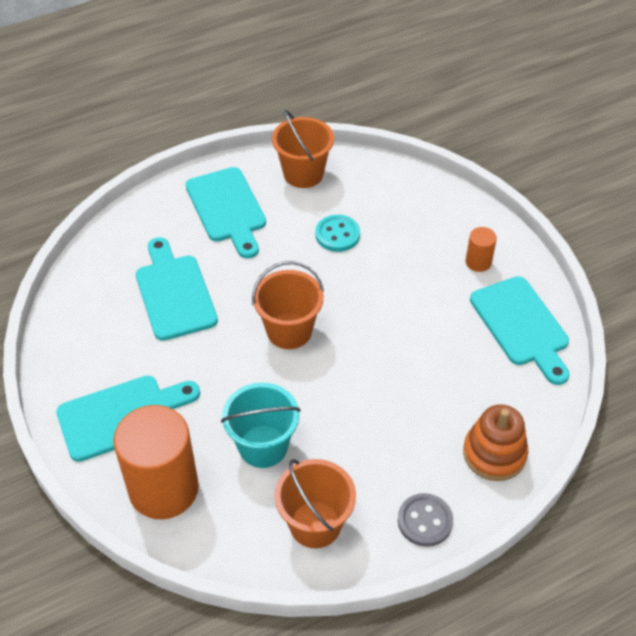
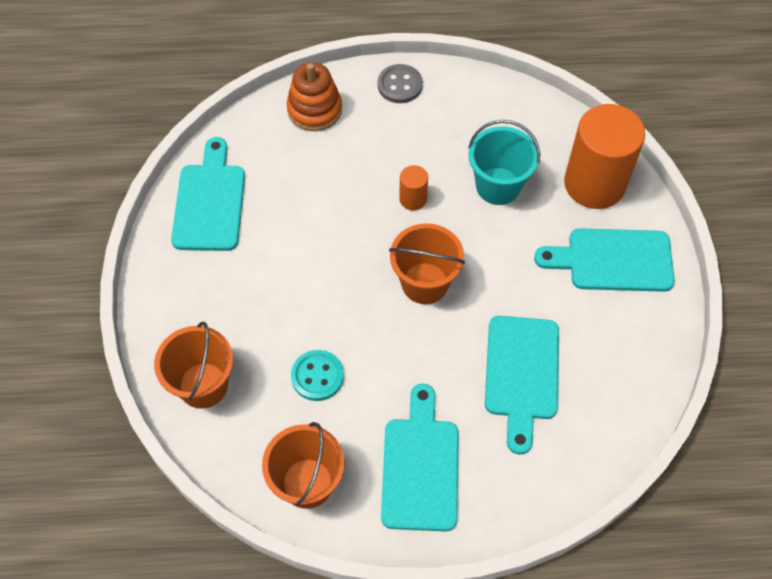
camera: 155 degrees left, 10 degrees up
orange bucket [275,459,356,548] -> orange bucket moved to [154,322,233,409]
orange cylinder [465,227,497,272] -> orange cylinder moved to [399,165,428,210]

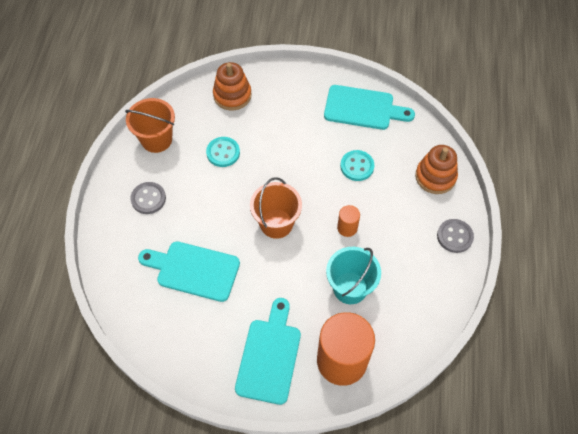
camera: 100 degrees right, 0 degrees up
orange bucket [154,322,233,409] -> orange stacking toy [213,62,252,111]
turquoise cutting board [381,384,459,531] -> grey button [130,182,166,214]
none -> turquoise button [340,150,374,181]

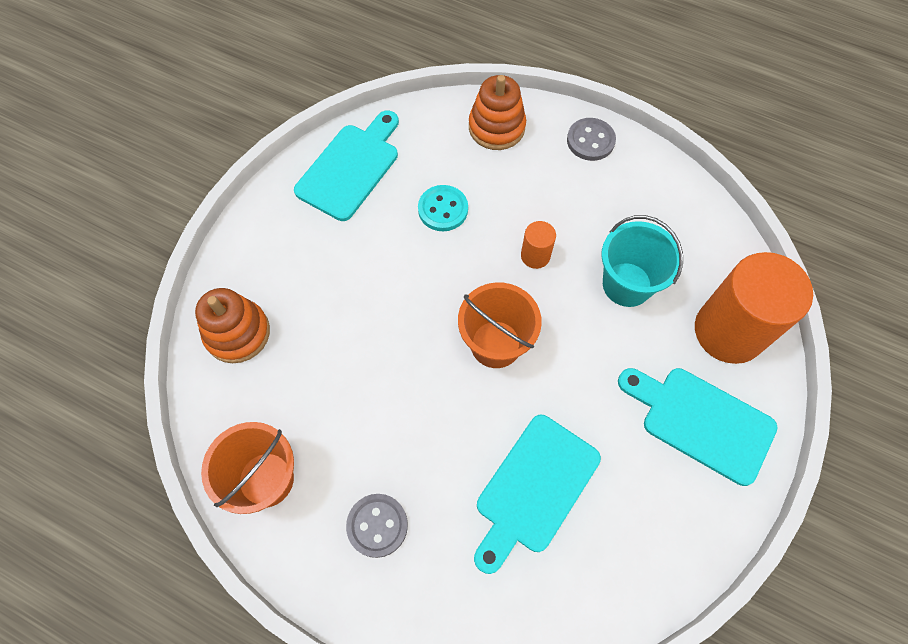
camera: 70 degrees left, 5 degrees up
turquoise button [206,137,240,167] -> none

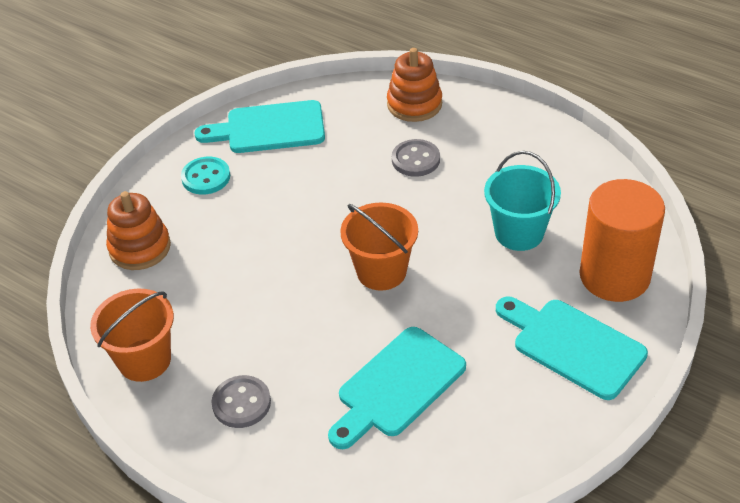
camera: 10 degrees right, 20 degrees down
turquoise cutting board [294,110,399,221] -> turquoise cutting board turned 135 degrees counterclockwise [194,100,325,153]
turquoise button [418,185,468,231] -> turquoise button moved to [181,156,230,195]
orange cylinder [521,221,556,269] -> none
grey button [567,118,616,161] -> grey button moved to [392,139,440,177]

